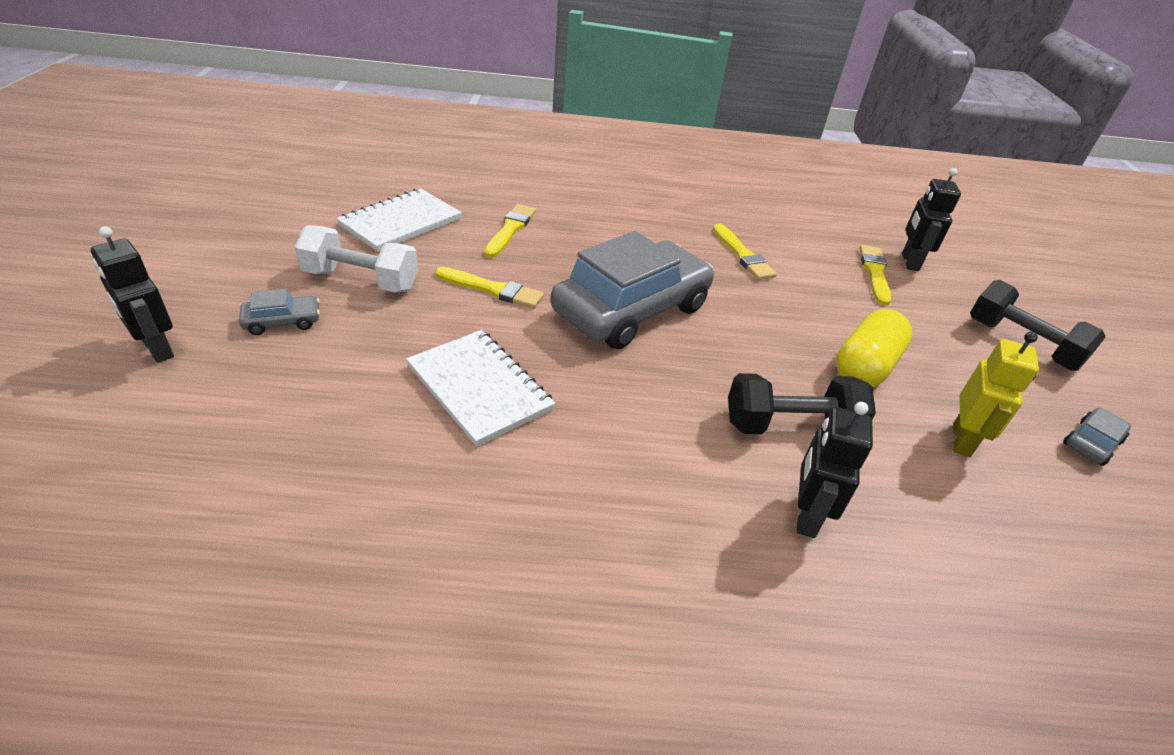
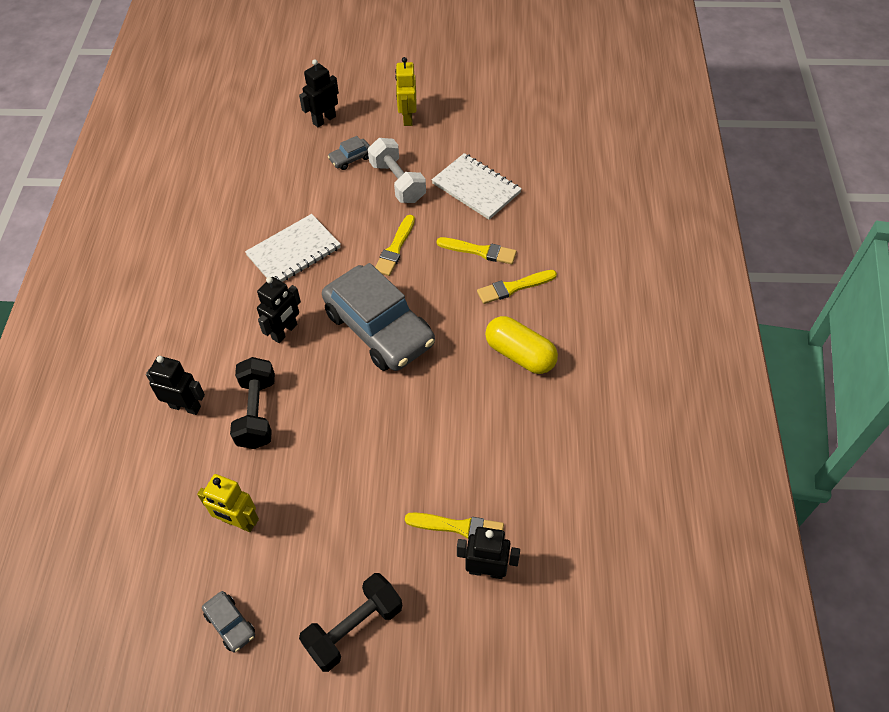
camera: 95 degrees right, 15 degrees up
grey car [239,288,320,335] -> grey car turned 75 degrees clockwise [328,136,370,170]
white dumbbell [295,225,418,293] -> white dumbbell turned 45 degrees counterclockwise [368,138,426,203]
yellow brush [713,223,777,280] -> yellow brush moved to [477,270,557,304]
yellow capsule [836,309,912,387] -> yellow capsule moved to [485,316,558,374]
none -> black robot [257,277,301,343]
none -> yellow robot [395,57,417,126]

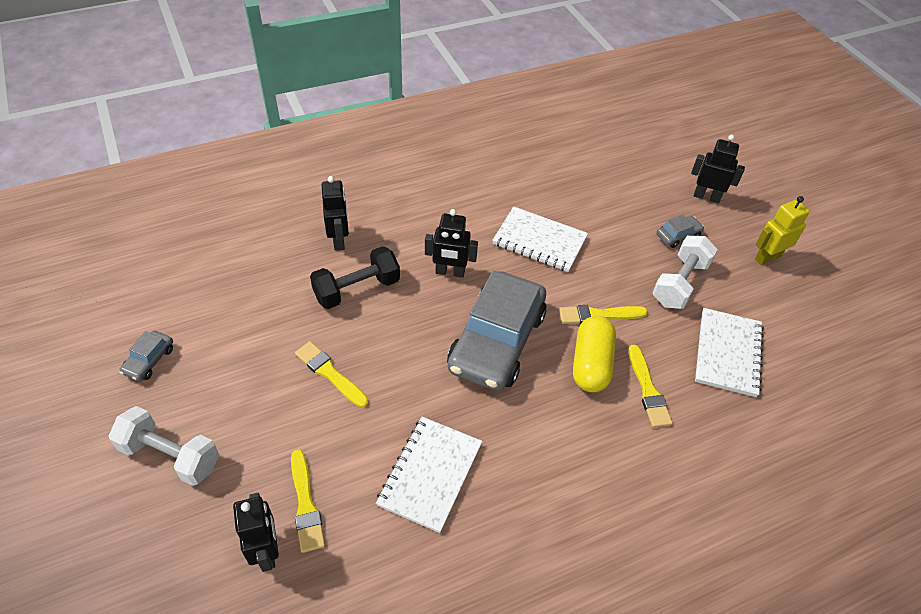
camera: 60 degrees right, 5 degrees down
yellow robot [197,474,259,532] -> none
black dumbbell [299,573,402,672] -> white dumbbell [109,406,219,486]
grey car [328,136,370,170] -> grey car turned 120 degrees clockwise [656,215,704,248]
yellow brush [477,270,557,304] -> yellow brush moved to [295,341,369,408]
yellow capsule [485,316,558,374] -> yellow capsule moved to [573,316,616,392]
none -> white notebook [376,417,482,533]

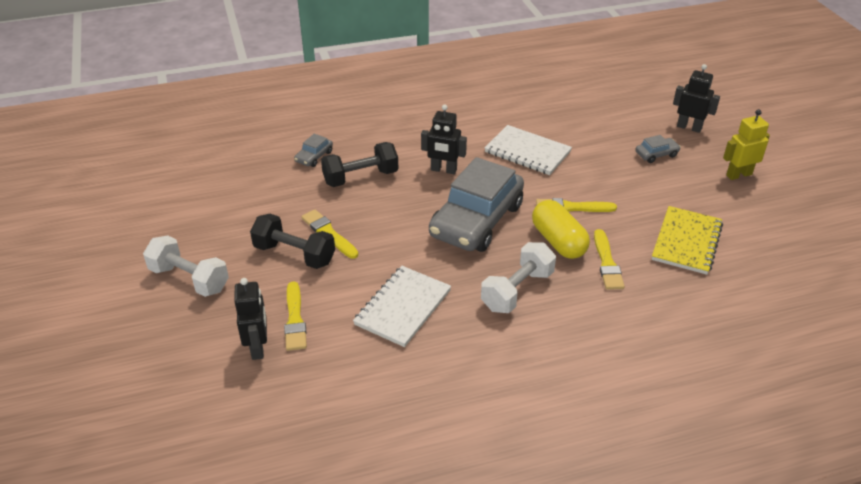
camera: 10 degrees right, 10 degrees down
grey car [119,331,173,381] -> grey car moved to [294,134,333,167]
black robot [322,176,349,251] -> none
yellow capsule [573,316,616,392] -> yellow capsule turned 45 degrees counterclockwise [532,200,590,259]
white dumbbell [652,236,718,309] -> white dumbbell moved to [481,242,556,313]
white notebook [695,308,764,397] -> yellow notebook [652,206,723,275]
none -> black dumbbell [250,214,335,269]

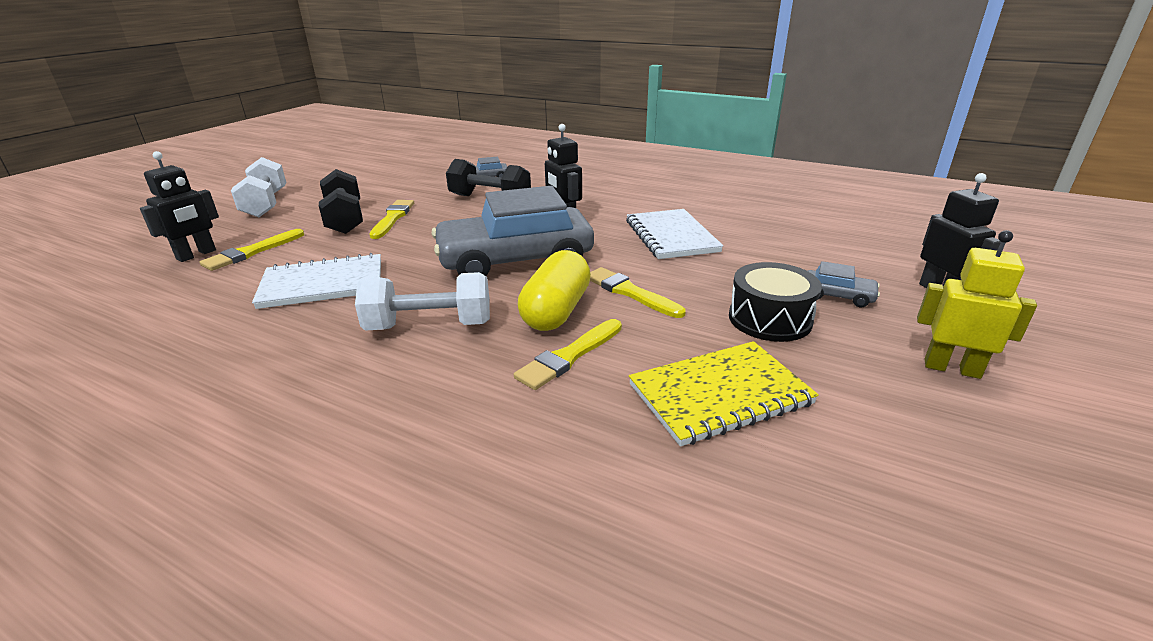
camera: 45 degrees right, 10 degrees down
none -> black drum [729,262,822,342]

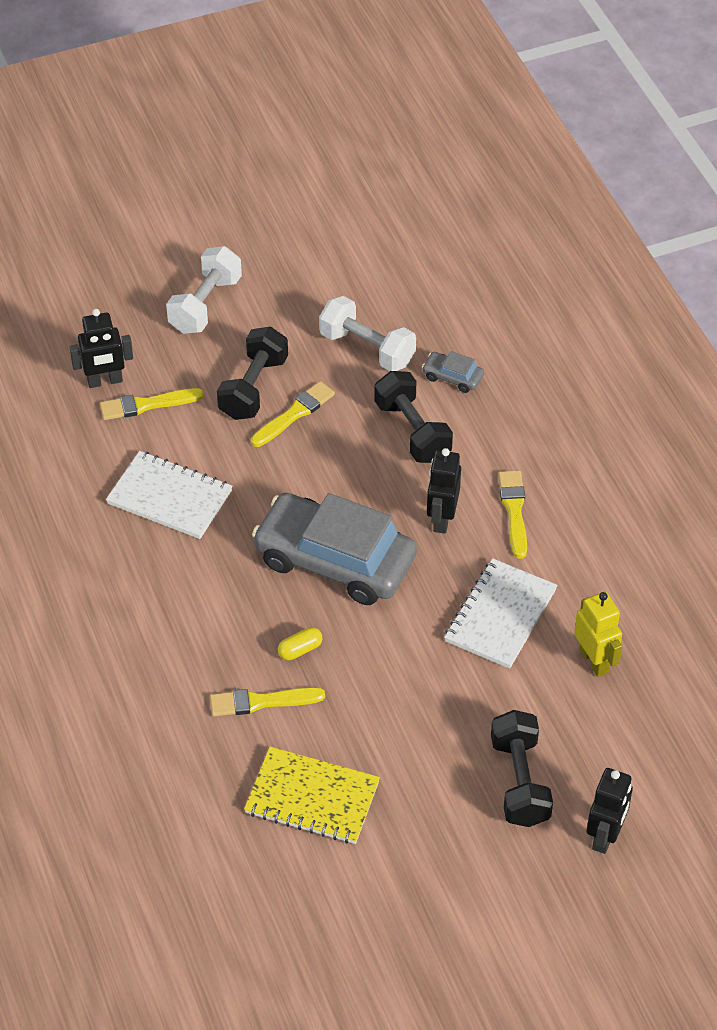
camera: 40 degrees right, 20 degrees up
white dumbbell [355,272,490,331] -> white dumbbell moved to [319,296,416,371]
yellow capsule [518,250,591,331] -> yellow capsule [278,627,322,660], size x0.48
yellow brush [590,267,686,318] -> yellow brush moved to [498,470,527,559]
black drum [729,262,822,342] -> none
grey car [807,261,880,307] -> black dumbbell [491,710,553,827]
yellow robot [917,230,1037,379] -> yellow robot moved to [574,592,622,677]

